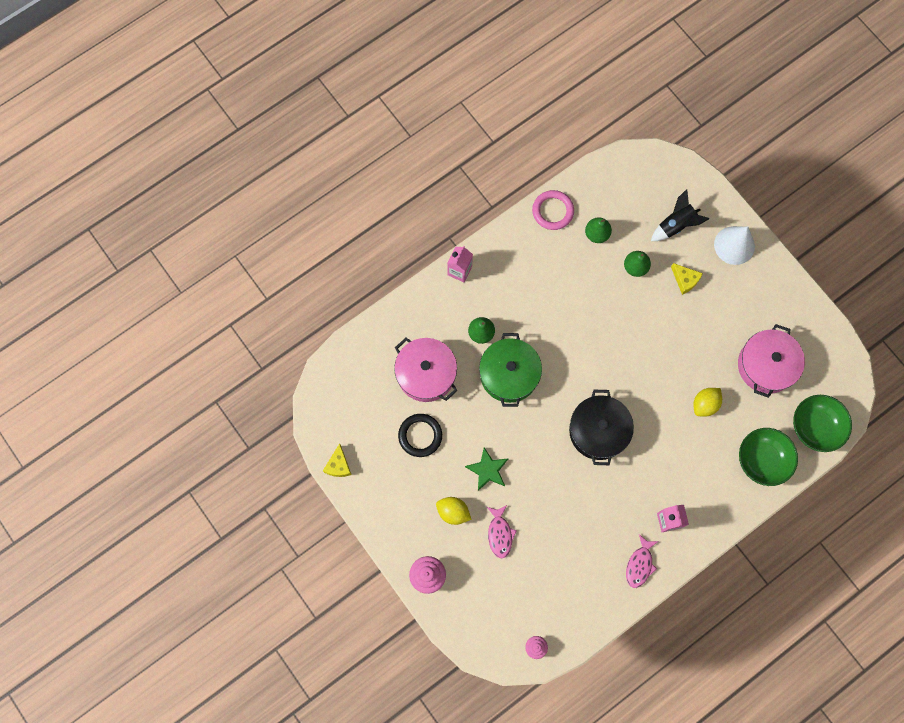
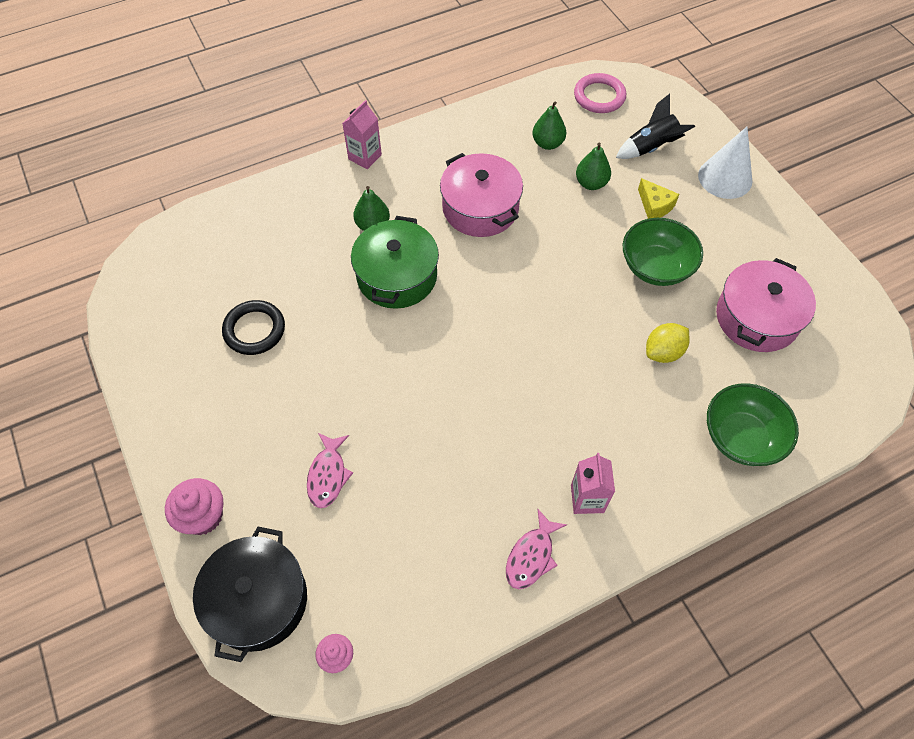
camera: 10 degrees right, 15 degrees down
yellow cheese [323,443,352,477] -> none
pink pot [394,338,457,402] -> pink pot moved to [440,153,523,237]
yellow lemon [436,497,472,525] -> none
green star [465,447,509,491] -> none
pink ring [532,190,574,230] -> pink ring moved to [574,73,626,113]
black pot [569,390,634,465] -> black pot moved to [193,527,307,662]
green bowl [793,395,852,452] -> green bowl moved to [623,218,703,286]

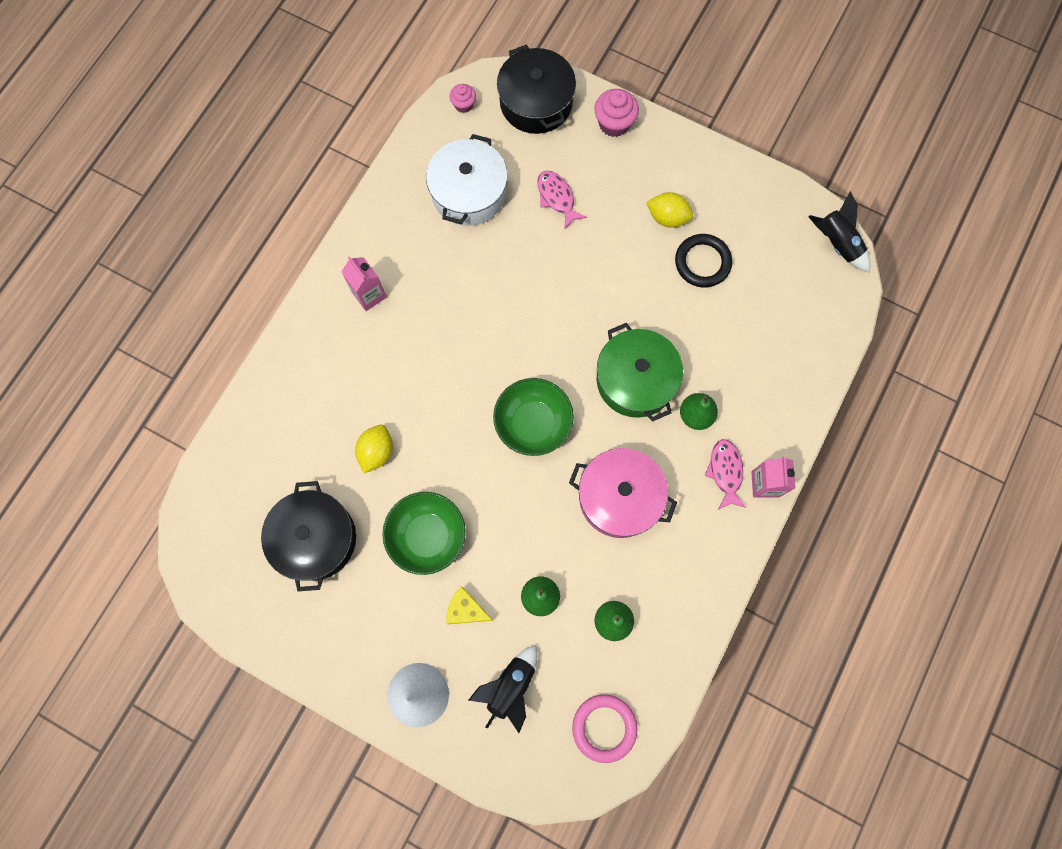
camera: 145 degrees right, 15 degrees up
pink fish [506,509,567,589] -> pink fish moved to [704,439,747,510]
green bowl [707,383,799,466] -> green bowl moved to [493,378,574,456]
pink pot [716,258,816,352] -> black pot [261,481,356,591]
none -> white pot [426,134,508,226]
none -> yellow lemon [646,192,693,228]
none -> black rocket [808,191,871,273]

